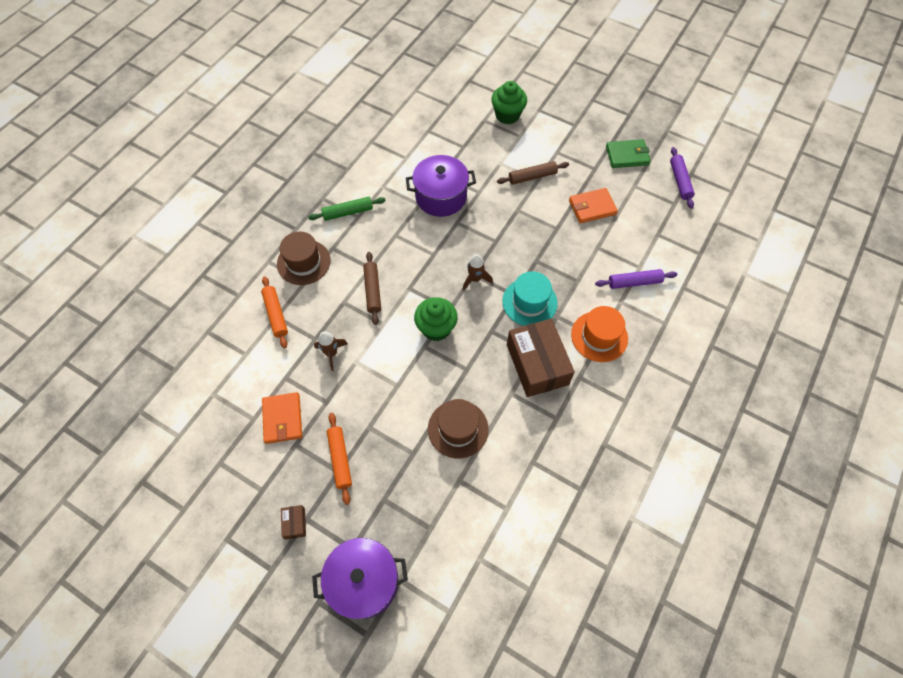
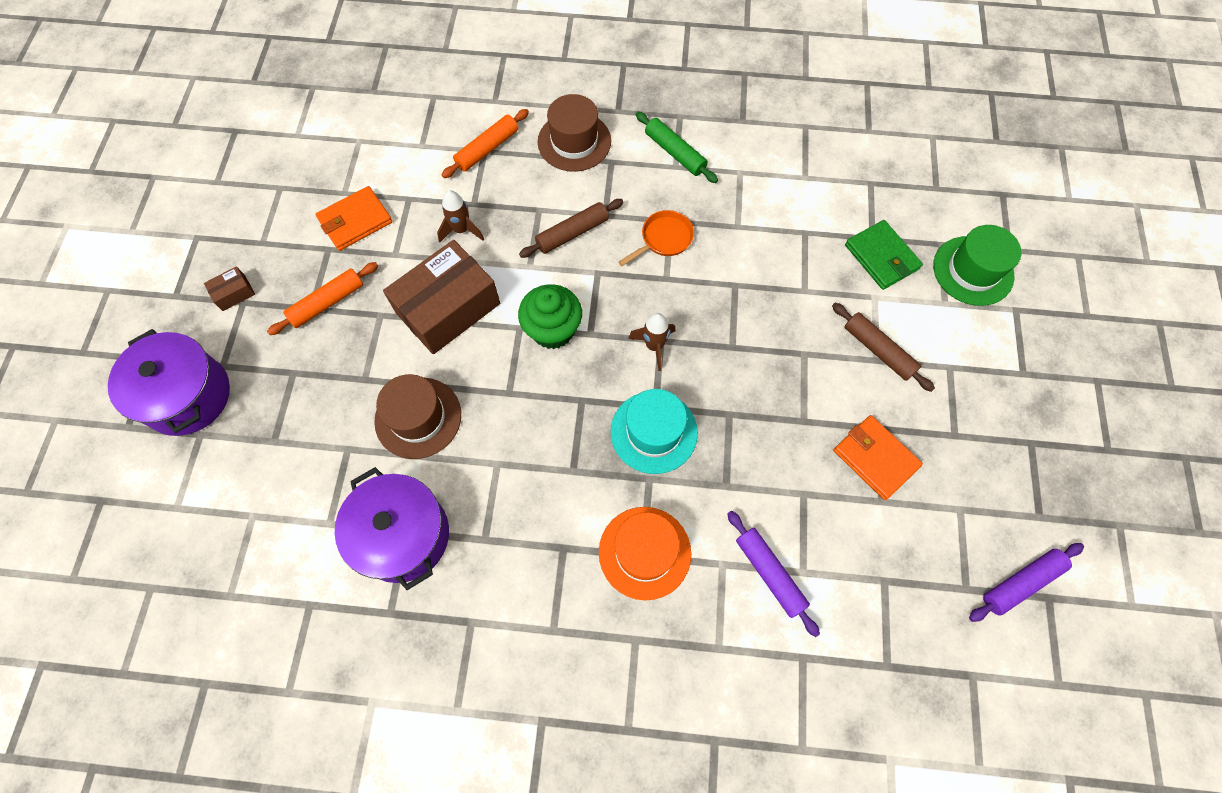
camera: 65 degrees right, 5 degrees up
purple pot [406,155,476,217] -> purple pot moved to [335,467,449,590]
green cupcake [491,81,527,124] -> green hat [933,225,1021,306]
brown box [507,319,575,397] -> brown box moved to [383,240,500,354]
green wallet [606,139,651,168] -> green wallet moved to [845,220,923,290]
none -> orange pan [618,210,694,266]

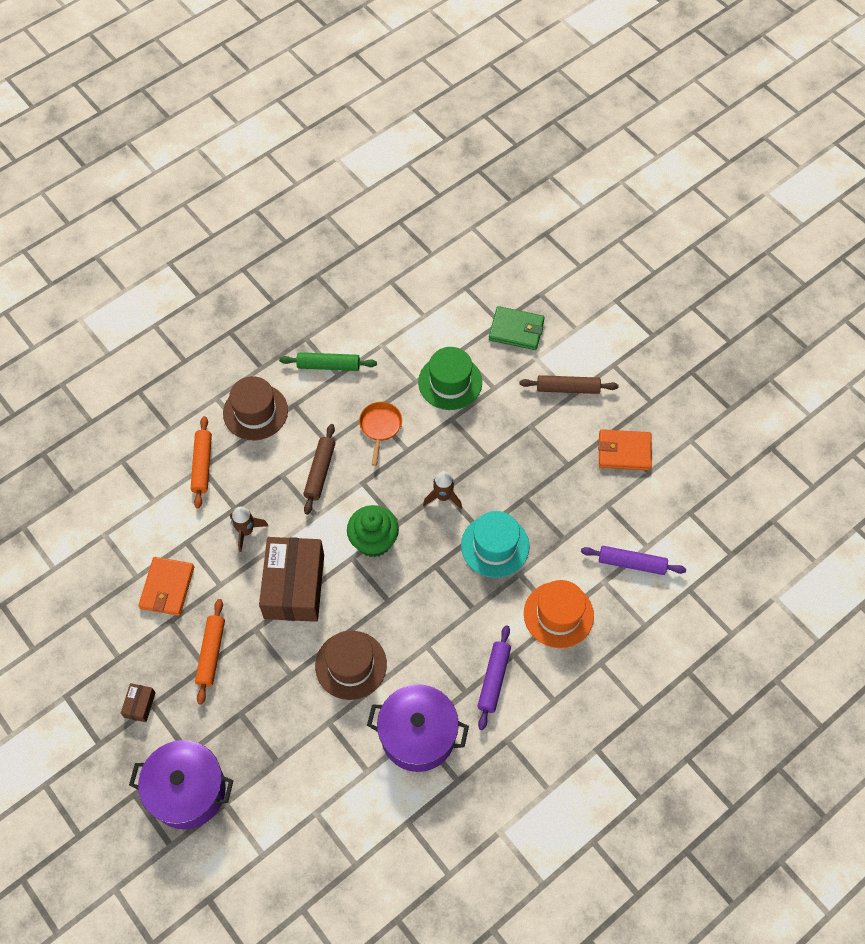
camera: 45 degrees left, 5 degrees down
green hat [933,225,1021,306] -> green hat moved to [418,347,482,410]
purple rolling pin [969,543,1084,622] -> purple rolling pin moved to [477,625,511,730]

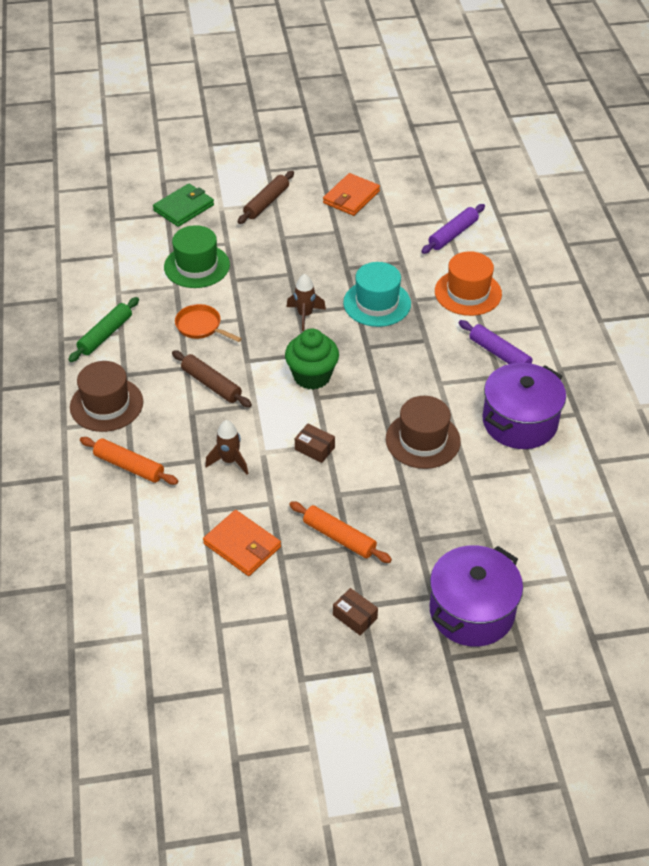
camera: 60 degrees left, 15 degrees down
brown box [259,537,324,622] -> brown box [295,424,335,463], size x0.41

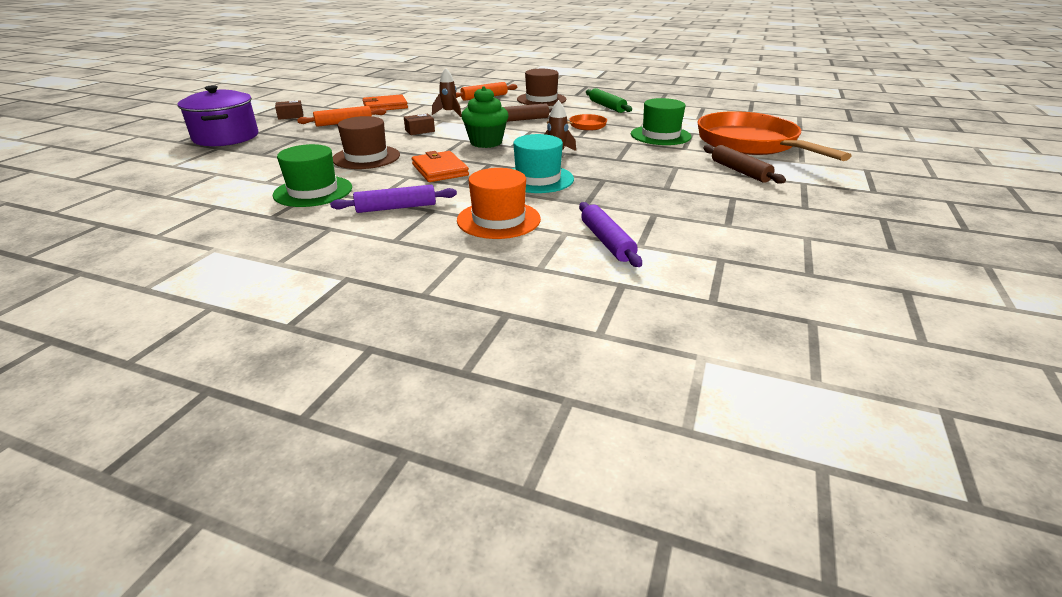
camera: 120 degrees right, 15 degrees down
green wallet [153,184,214,227] -> orange pan [698,111,851,161]
orange wallet [323,173,380,216] -> orange wallet moved to [412,151,469,182]
purple pot [483,363,566,449] -> green hat [273,144,352,207]

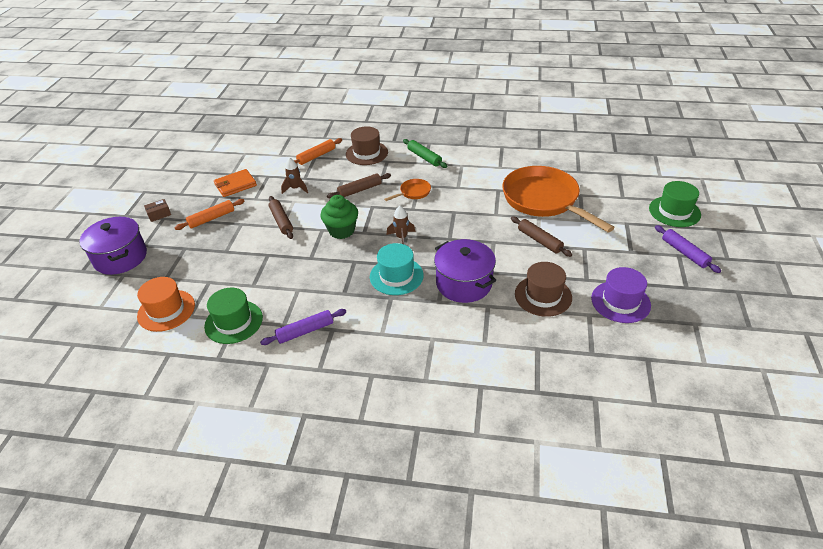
camera: 10 degrees left, 10 degrees up
brown hat [333,116,400,169] -> brown hat moved to [515,262,572,317]
brown box [404,114,435,135] -> brown rolling pin [268,196,293,239]
orange wallet [412,151,469,182] -> none
orange hat [457,168,541,239] -> orange hat moved to [137,277,195,332]
purple rolling pin [579,202,642,267] -> purple rolling pin moved to [655,225,721,273]
green hat [631,98,691,145] -> green hat moved to [649,181,701,227]
none -> purple pot [434,239,496,303]
none -> purple hat [591,267,651,323]

